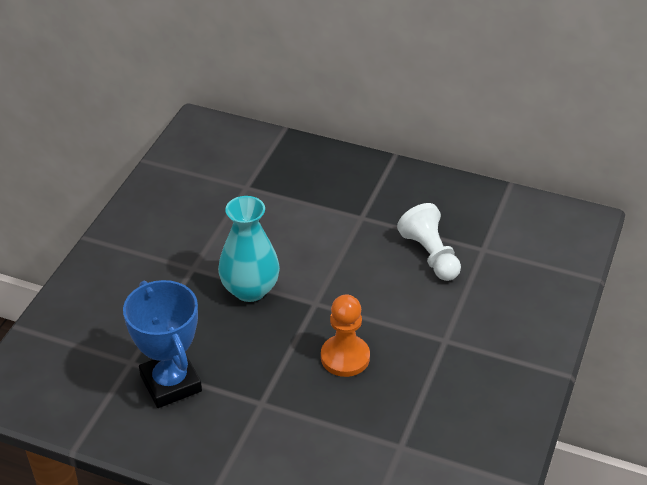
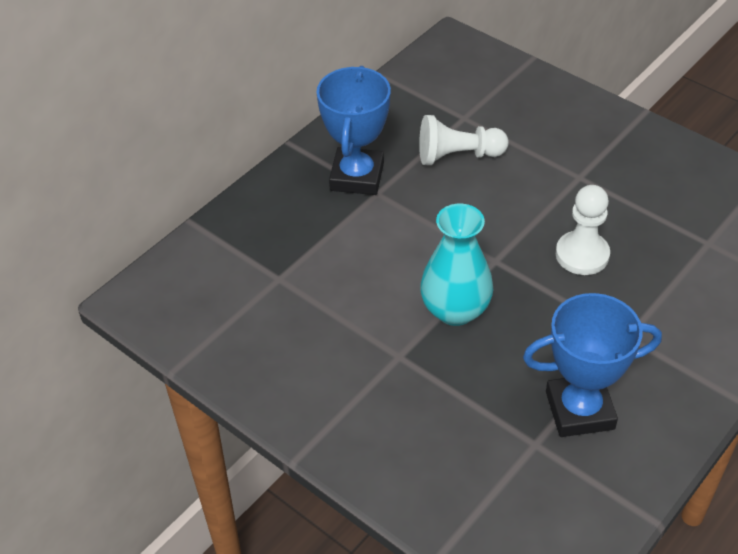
camera: 70 degrees left, 5 degrees up
orange pawn [321,295,370,377] -> white pawn [556,185,610,275]
none -> blue trophy [317,66,391,195]

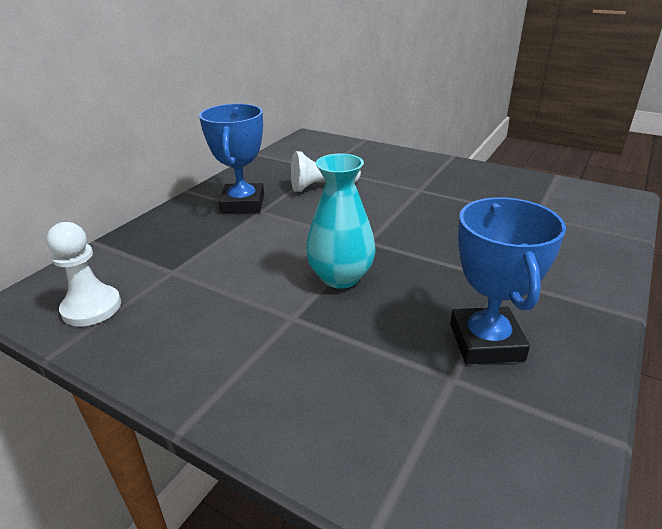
camera: 10 degrees left, 15 degrees down
blue trophy [523,293,662,437] -> blue trophy turned 75 degrees counterclockwise [450,197,566,364]
white pawn [556,185,610,275] -> white pawn moved to [47,222,121,326]

